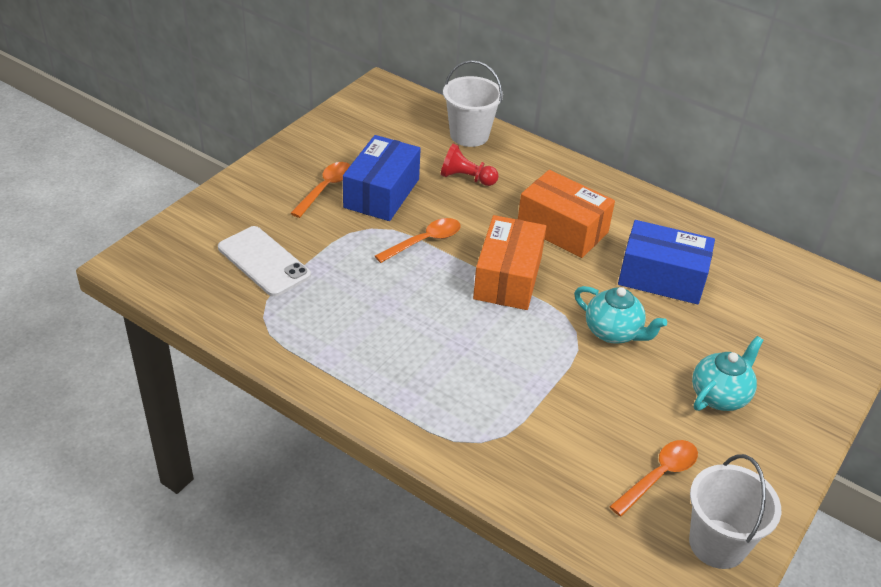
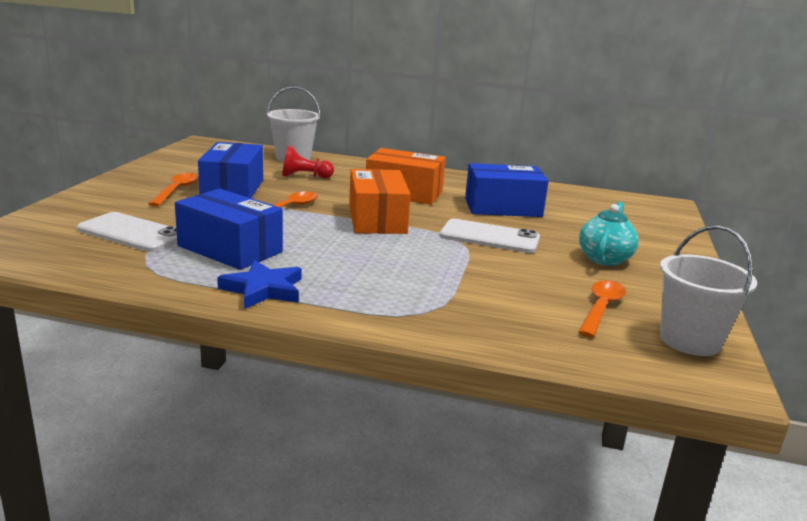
camera: 20 degrees left, 20 degrees down
turquoise teapot [574,286,667,344] -> white phone [440,219,540,253]
none -> blue box [175,189,283,270]
none -> blue star [217,260,301,309]

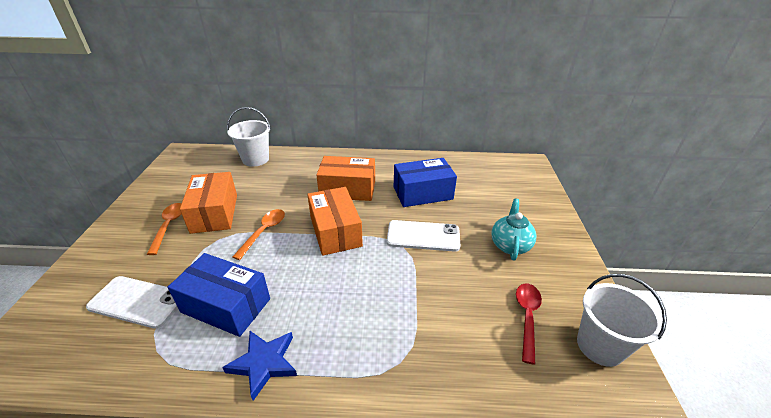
camera: 10 degrees left, 15 degrees up
blue box [198,142,263,198] -> orange box [180,172,237,234]
red pawn [282,146,334,178] -> none
orange spoon [578,280,626,338] -> red spoon [516,283,542,365]

